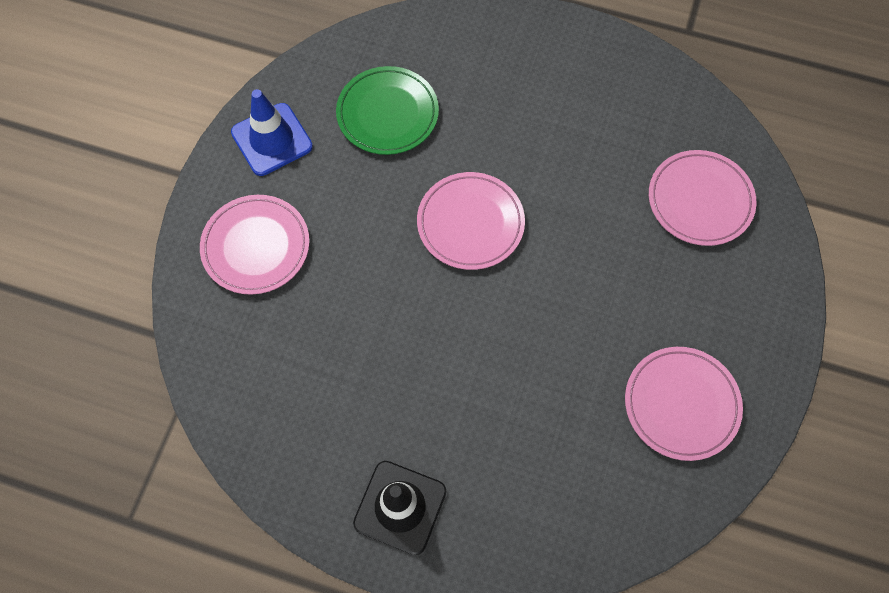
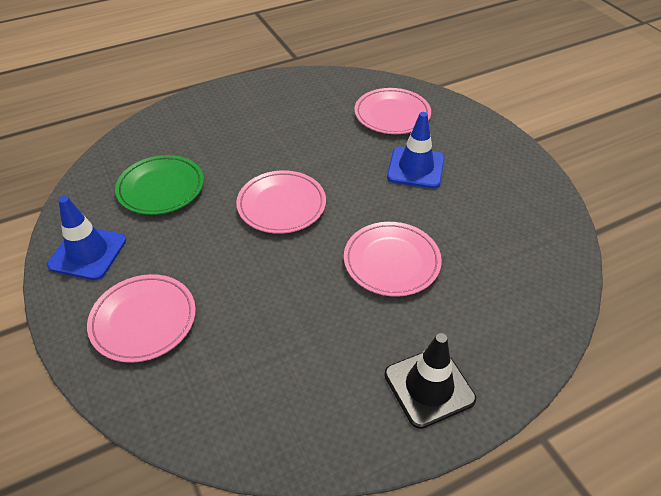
camera: 45 degrees left, 20 degrees down
pink plate [625,347,743,461] -> pink plate moved to [344,222,442,297]
none -> blue traffic cone [387,112,445,189]

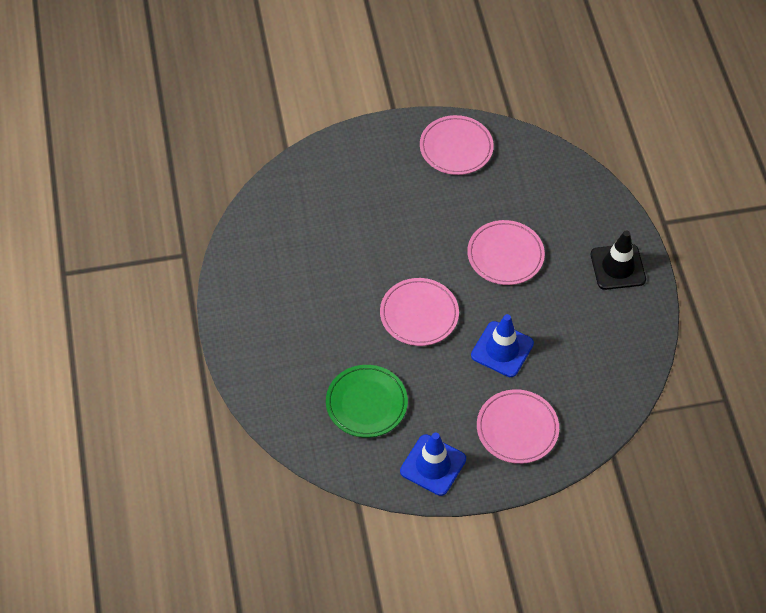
camera: 75 degrees left, 10 degrees up
pink plate [354,88,431,134] -> pink plate moved to [420,115,494,175]
blue traffic cone [387,112,445,189] -> blue traffic cone moved to [471,314,534,377]

